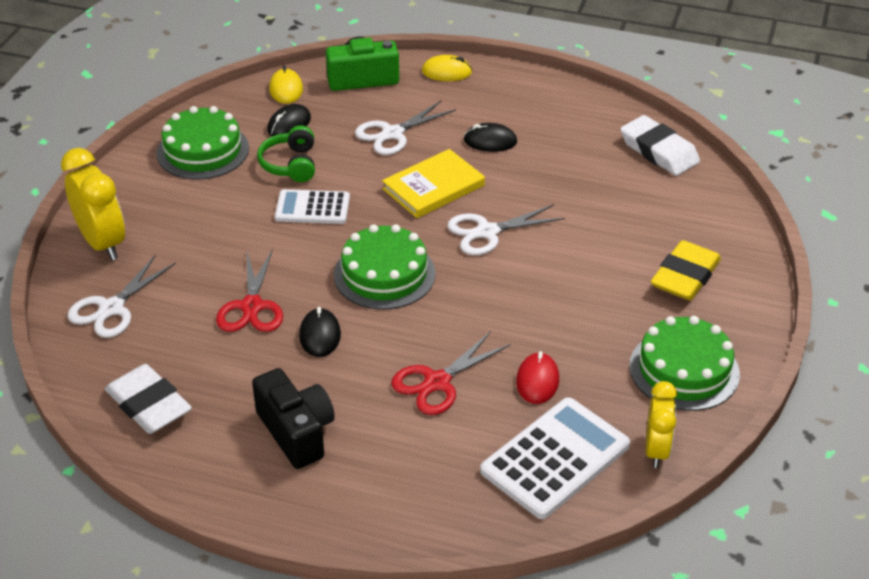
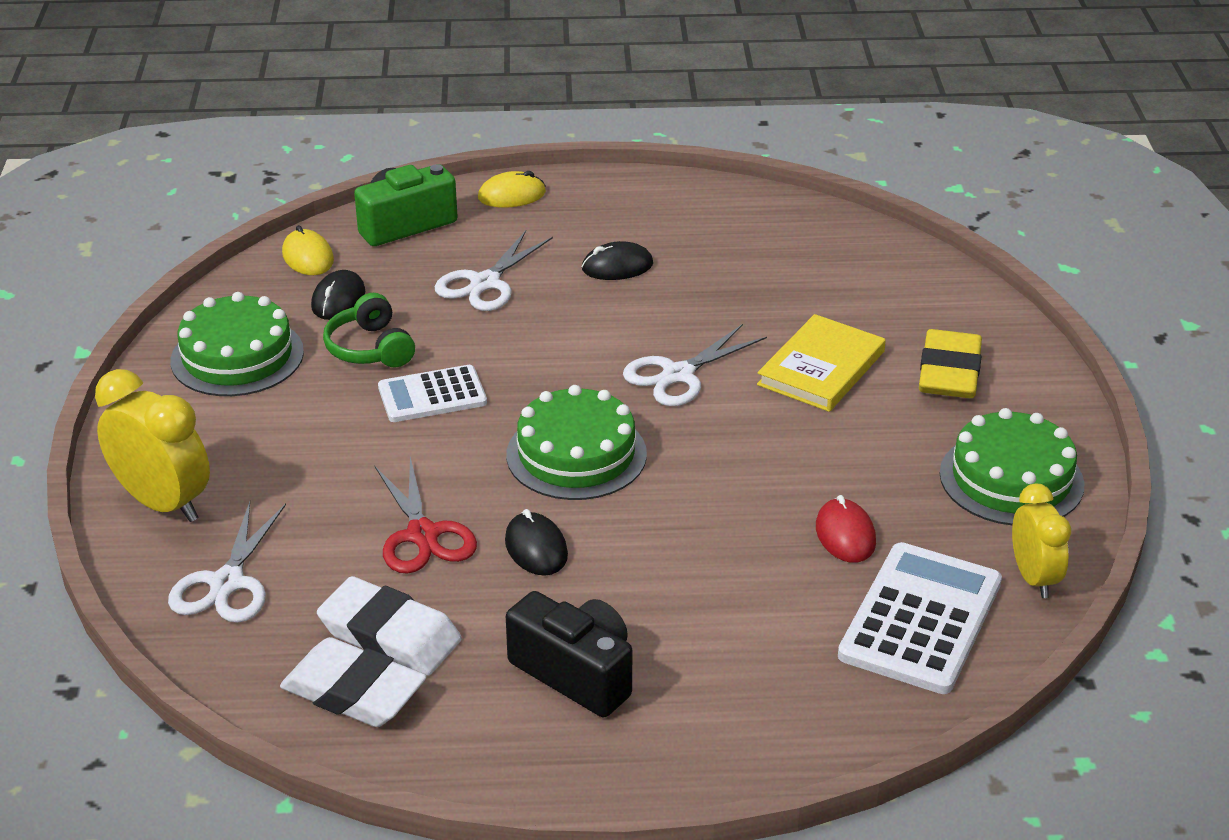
camera: 20 degrees left, 5 degrees down
yellow book [382,149,485,218] -> yellow book moved to [757,314,886,412]
red scissors [391,331,511,415] -> none
white eraser [620,115,700,176] -> white eraser moved to [317,576,462,676]

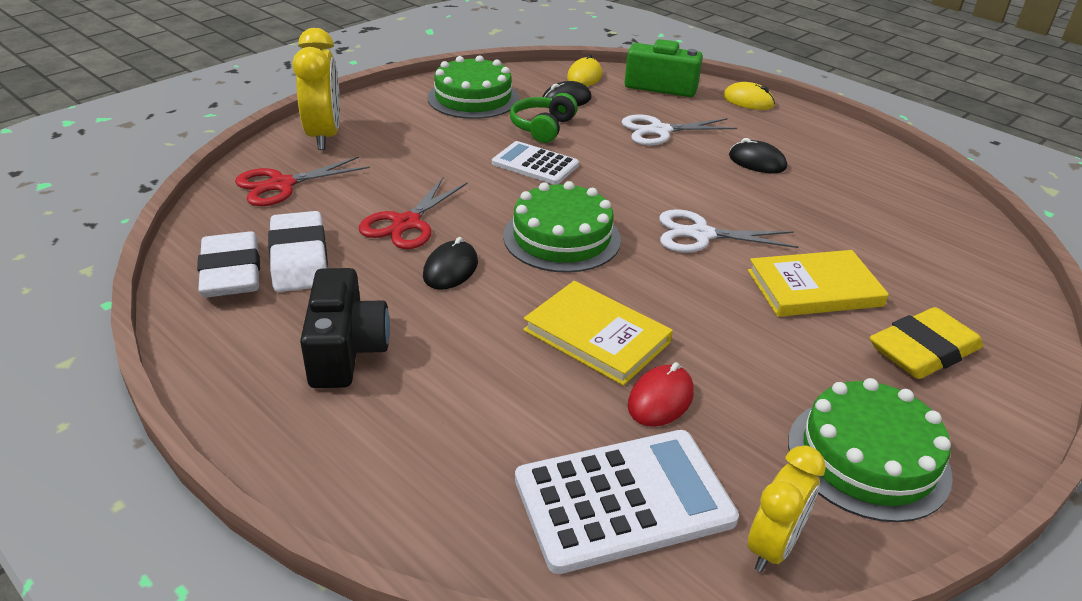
camera: 45 degrees right, 0 degrees up
white scissors [168,502,286,623] -> red scissors [235,156,370,206]
none -> yellow book [523,281,673,386]

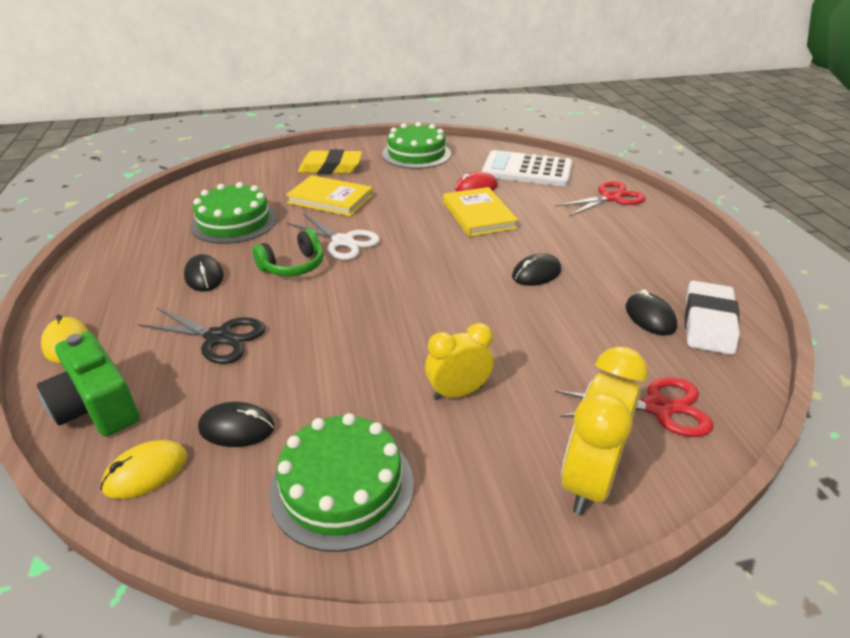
camera: 145 degrees left, 0 degrees up
white eraser [268,211,328,292] -> black mouse [625,289,677,336]
black camera [300,268,390,388] -> none
red scissors [359,178,468,249] -> red scissors moved to [555,181,646,216]
white calculator [492,141,579,185] -> none
green cake [503,181,621,273] -> green cake moved to [190,182,277,244]
green headphones [510,93,578,143] -> green headphones moved to [252,229,324,276]
white scissors [622,114,737,146] -> black scissors [138,307,265,364]
yellow clock [747,445,826,572] -> yellow clock moved to [425,323,494,400]

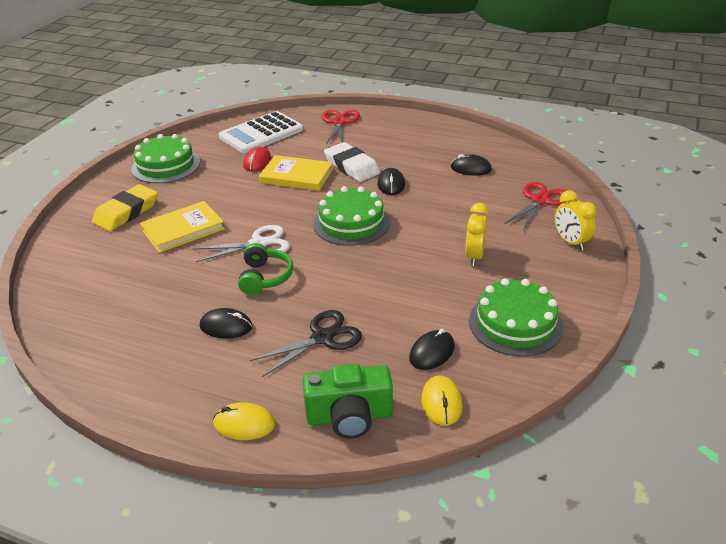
camera: 55 degrees left, 0 degrees up
green cake [190,182,277,244] -> green cake moved to [313,186,390,246]
yellow clock [561,346,648,515] -> yellow clock [555,190,597,250], size x0.65
white eraser [685,281,740,355] -> white eraser moved to [324,142,380,182]

